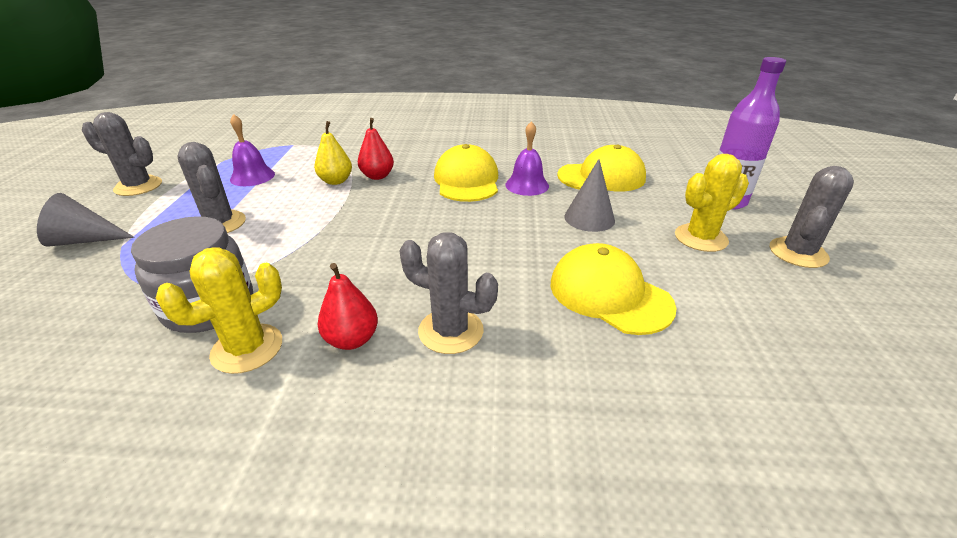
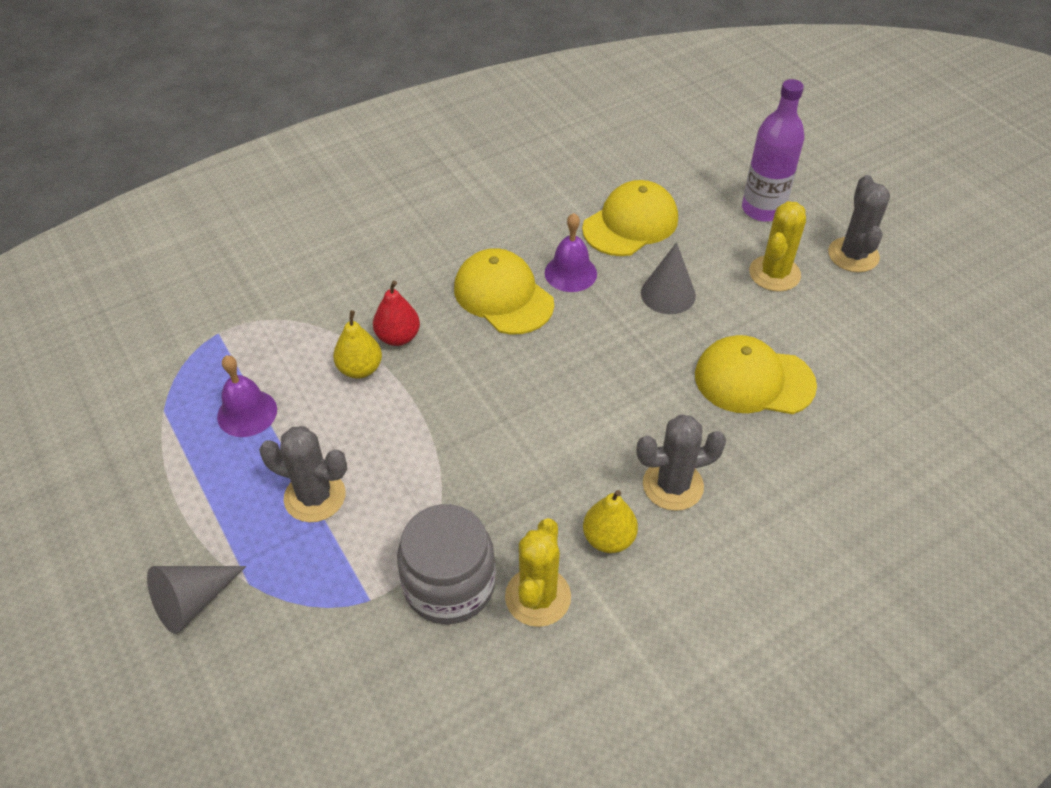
camera: 35 degrees left, 15 degrees up
grey cactus [82,112,162,196] -> none
red pear [318,263,378,350] -> yellow pear [583,490,638,553]

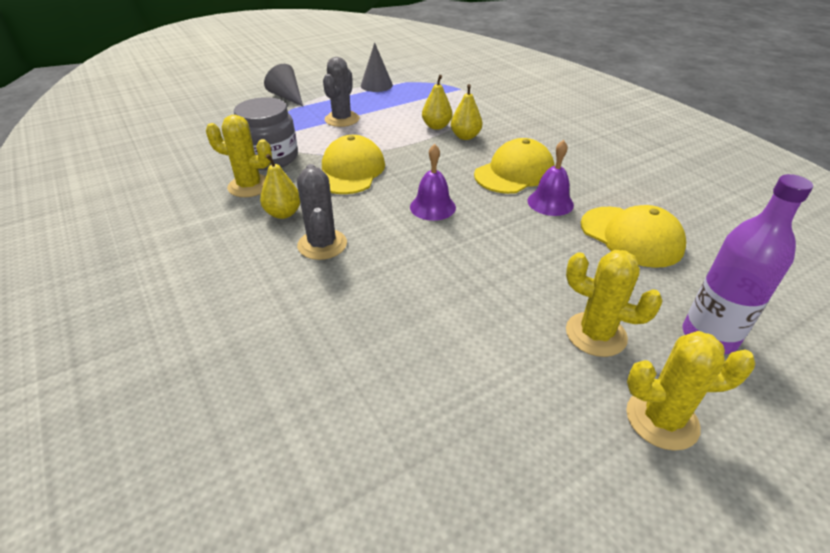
camera: 90 degrees right, 10 degrees down
purple bell [217,355,277,437] -> purple bell moved to [410,144,456,221]
red pear [373,280,420,346] -> yellow pear [451,84,482,140]
grey cone [641,242,696,314] -> grey cone moved to [361,42,393,92]
yellow cap [695,335,817,414] -> yellow cap moved to [322,135,385,194]
grey cactus [828,175,890,272] -> yellow cactus [626,331,755,451]

